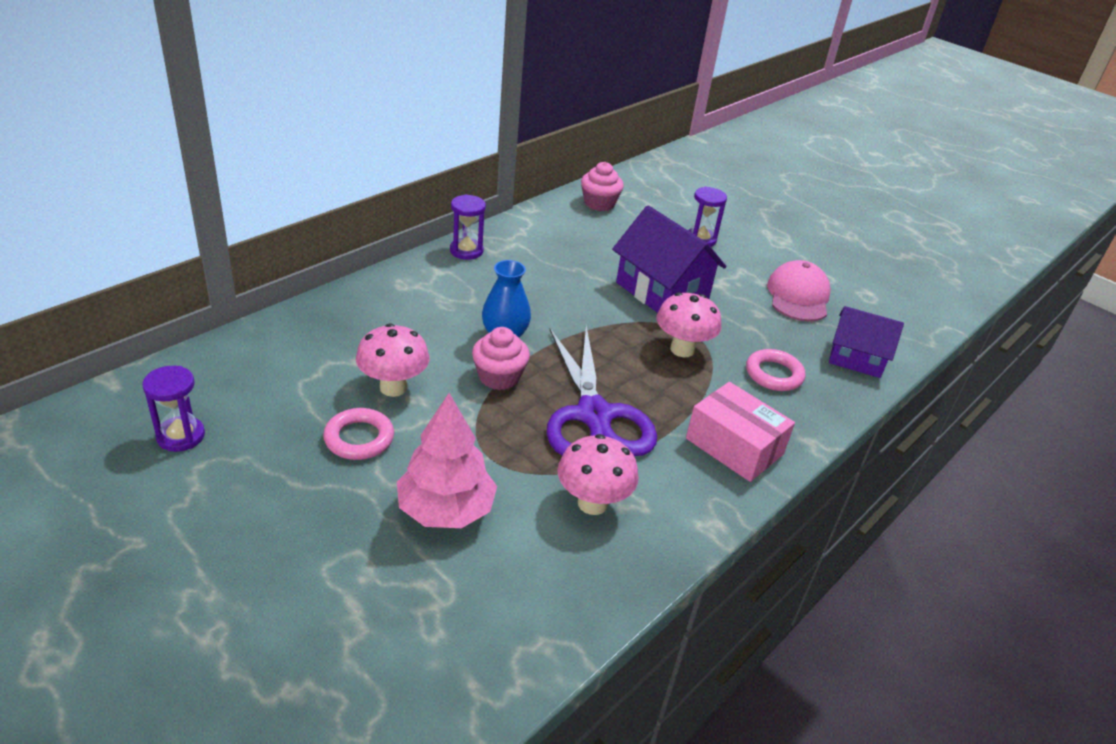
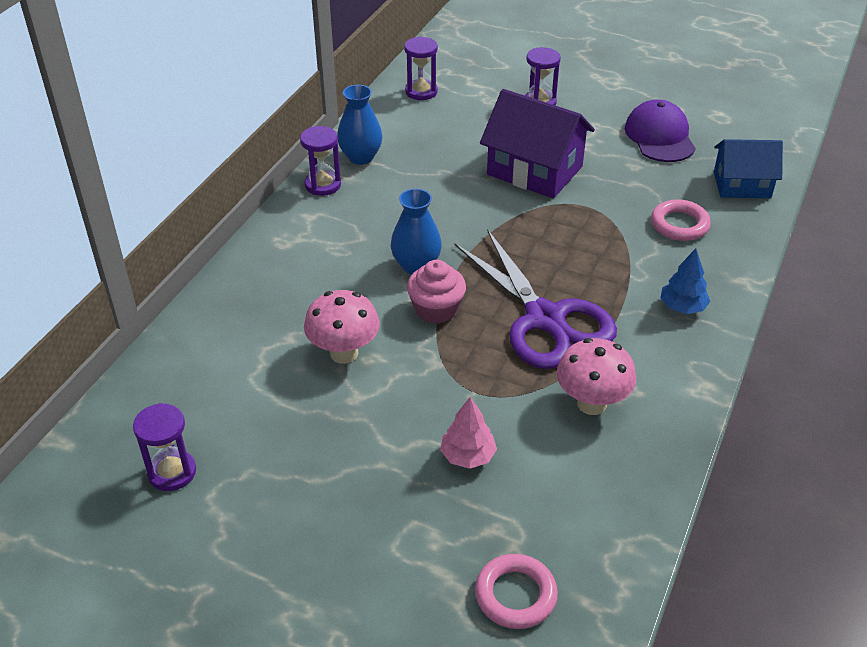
camera: 15 degrees left, 5 degrees up
pink ring [323,408,394,460] -> pink ring moved to [475,554,558,629]
pink tree [397,393,497,528] -> pink tree [440,397,497,469], size x0.57
pink cupcake [581,162,624,211] -> purple hourglass [404,36,438,100]
pink mushroom [657,292,721,357] -> none
pink box [686,382,795,482] -> blue tree [660,249,710,314]
pink cap [767,260,831,321] -> purple cap [625,99,696,162]
purple house [829,306,904,378] -> blue house [714,139,783,198]
none -> blue vase [337,85,382,165]

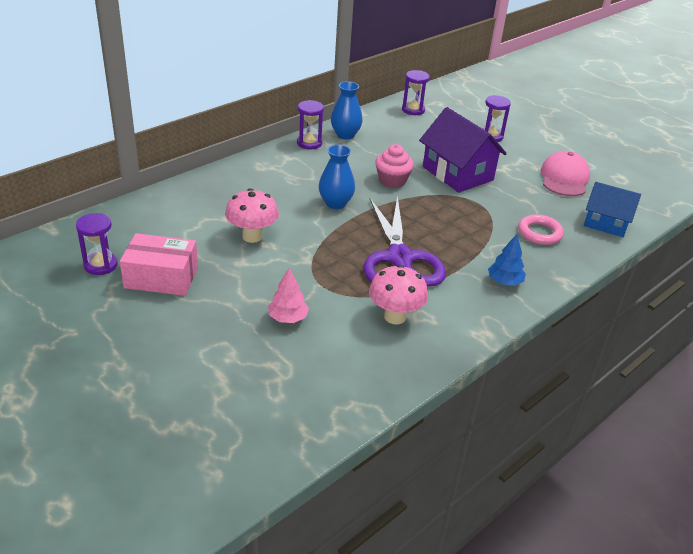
camera: 20 degrees right, 5 degrees down
pink cupcake [407,260,466,324] -> pink cupcake moved to [375,144,414,188]
pink ring [475,554,558,629] -> none
purple cap [625,99,696,162] -> pink cap [541,151,590,196]
none -> pink box [120,233,198,296]

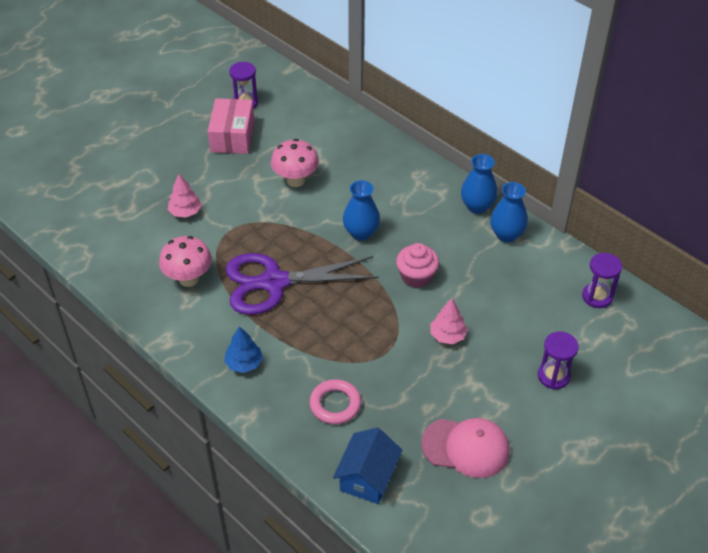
camera: 90 degrees right, 10 degrees up
purple hourglass [297,100,324,149] -> blue vase [461,154,498,214]
purple house [419,107,507,193] -> pink tree [430,299,468,344]

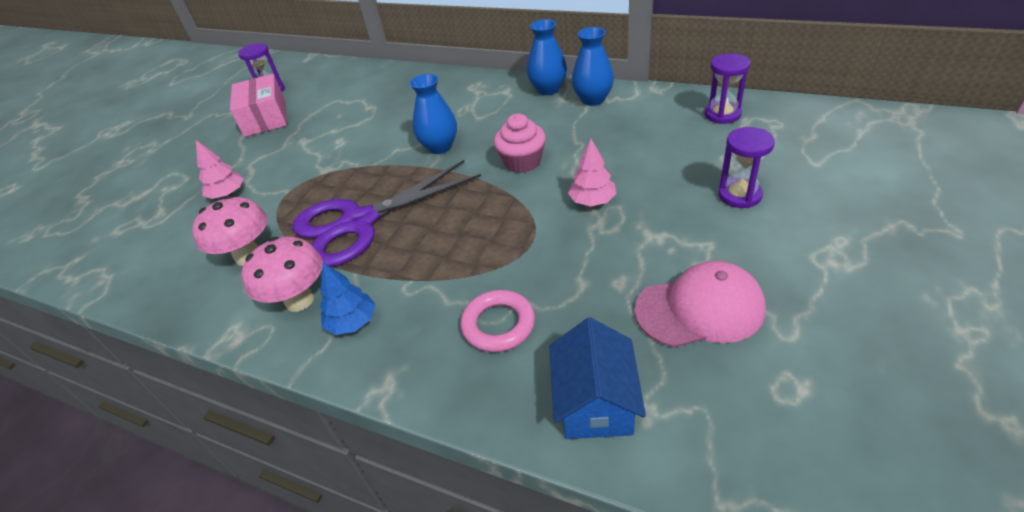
camera: 15 degrees left, 5 degrees down
pink mushroom [271,139,319,187] -> pink mushroom moved to [242,237,323,312]

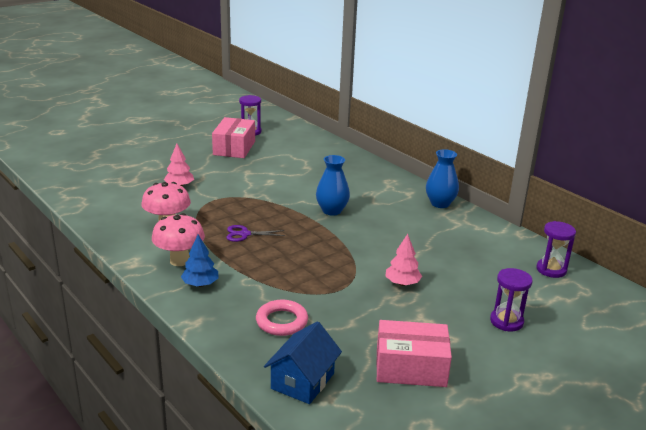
camera: 20 degrees right, 15 degrees down
purple scissors [292,160,481,267] -> purple scissors [226,225,285,242], size x0.41
pink cupcake [494,114,546,173] -> none
blue vase [572,27,614,106] -> none
pink cap [635,261,766,348] -> pink box [376,320,452,387]

